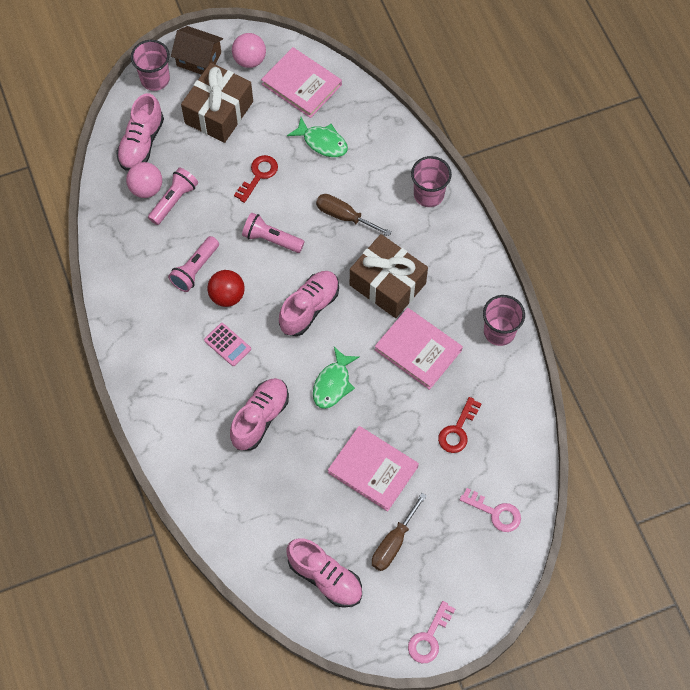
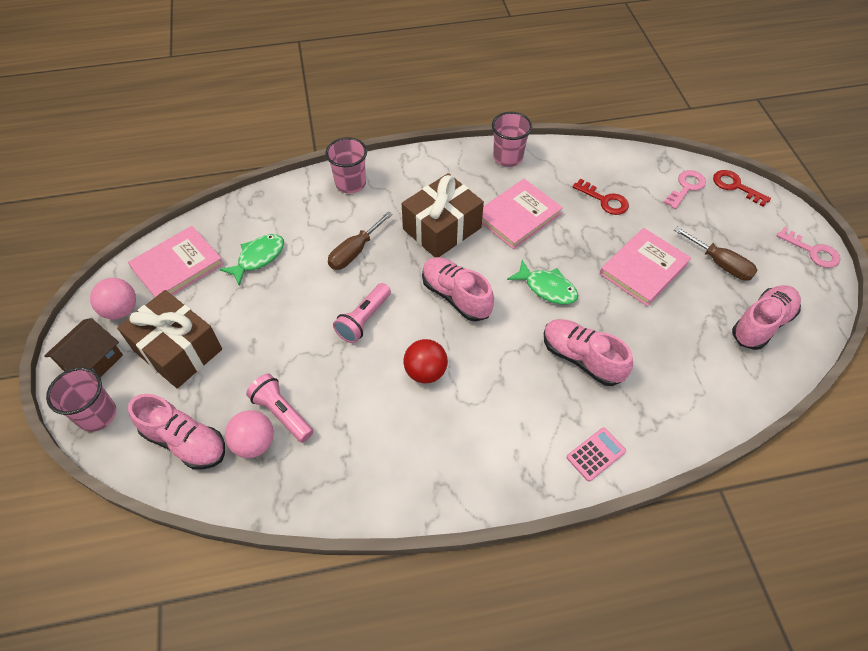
camera: 80 degrees left, 10 degrees down
pink flashlight [168,236,219,292] -> none
pink calculator [204,323,251,366] -> pink calculator moved to [567,427,626,481]
red key [234,155,278,203] -> red key moved to [713,170,771,207]

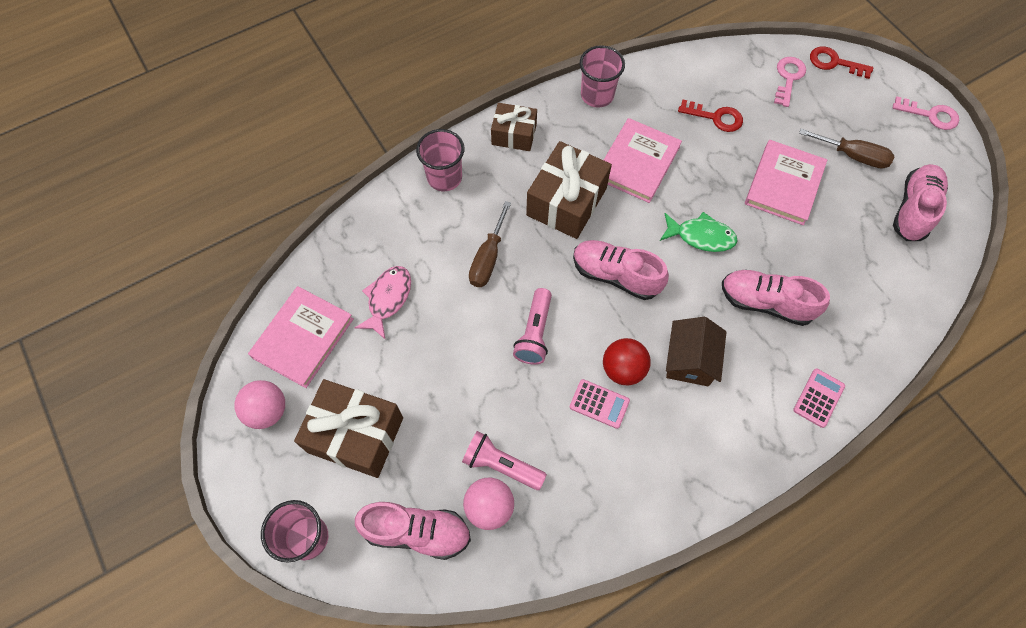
camera: 20 degrees left, 10 degrees up
brown house [44,318,123,378] -> brown house moved to [666,317,726,386]
green fish [220,234,284,286] -> pink fish [355,266,411,340]
none -> brown gift [491,103,537,151]
none -> pink calculator [570,379,630,429]

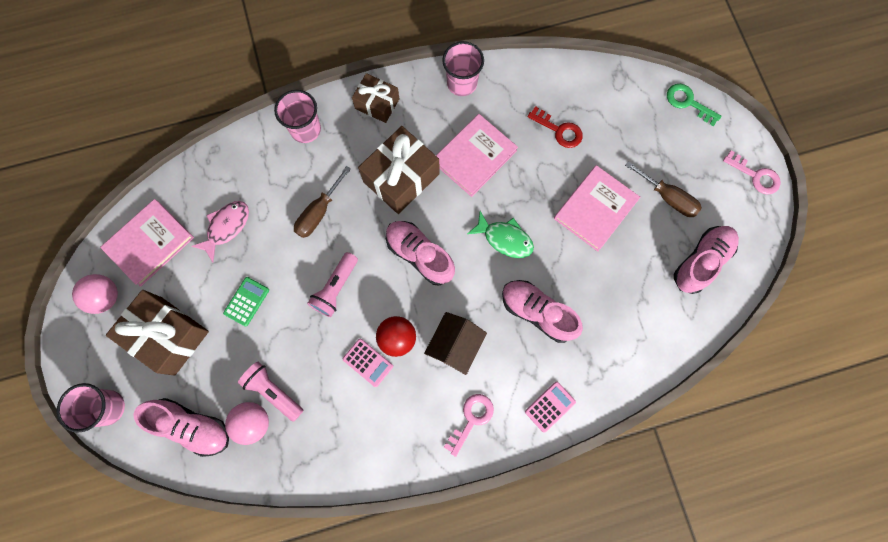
camera: 15 degrees right, 10 degrees up
pink key [774,57,806,107] -> pink key moved to [444,394,494,457]
red key [810,46,873,79] -> green key [667,84,722,126]
none -> green calculator [223,277,269,327]

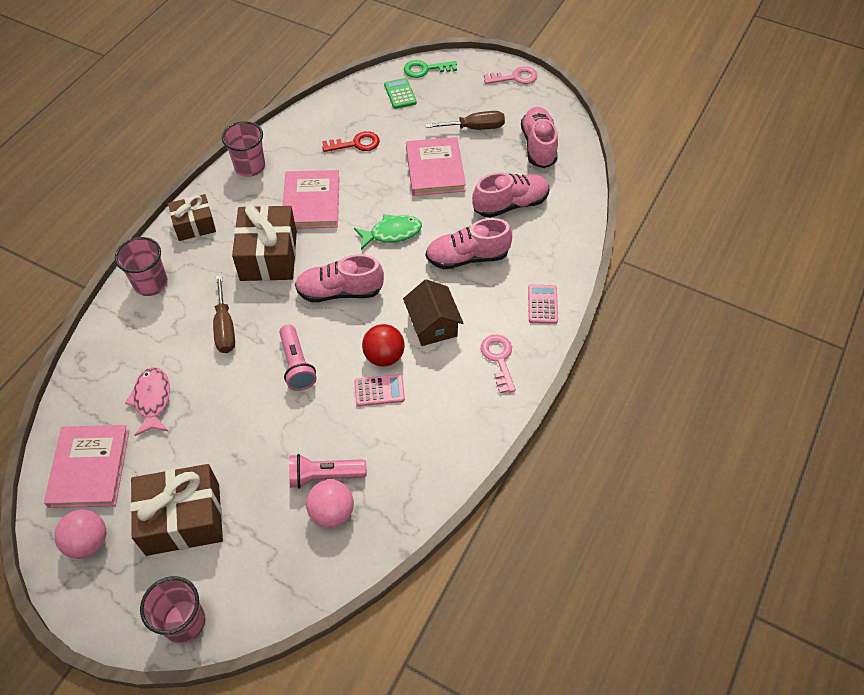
camera: 45 degrees left, 20 degrees down
pink shoe [133,398,229,457] -> pink shoe moved to [472,172,549,218]
green calculator [223,277,269,327] -> green calculator moved to [384,78,417,109]

